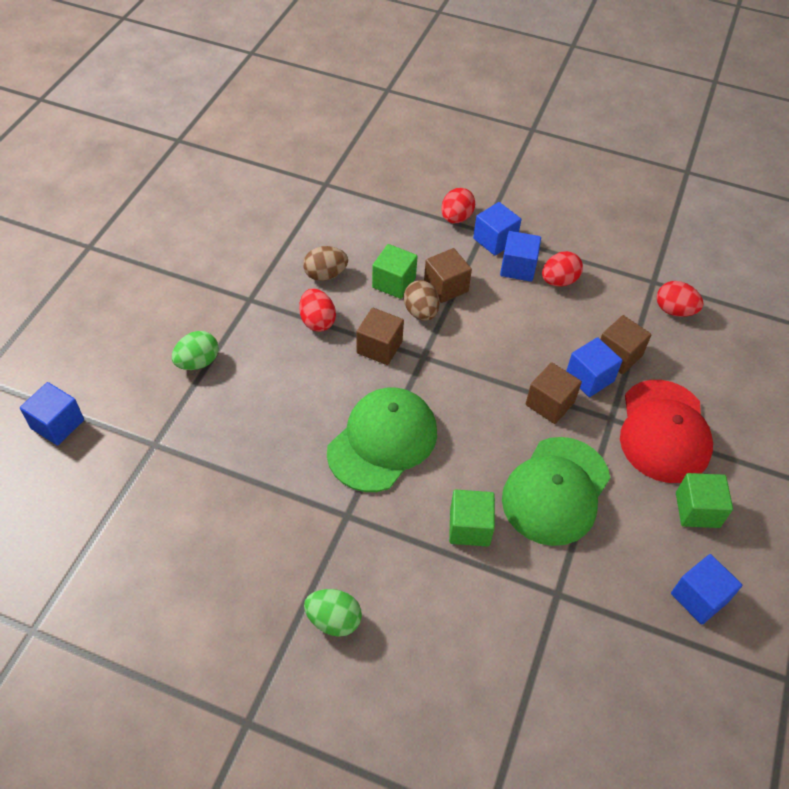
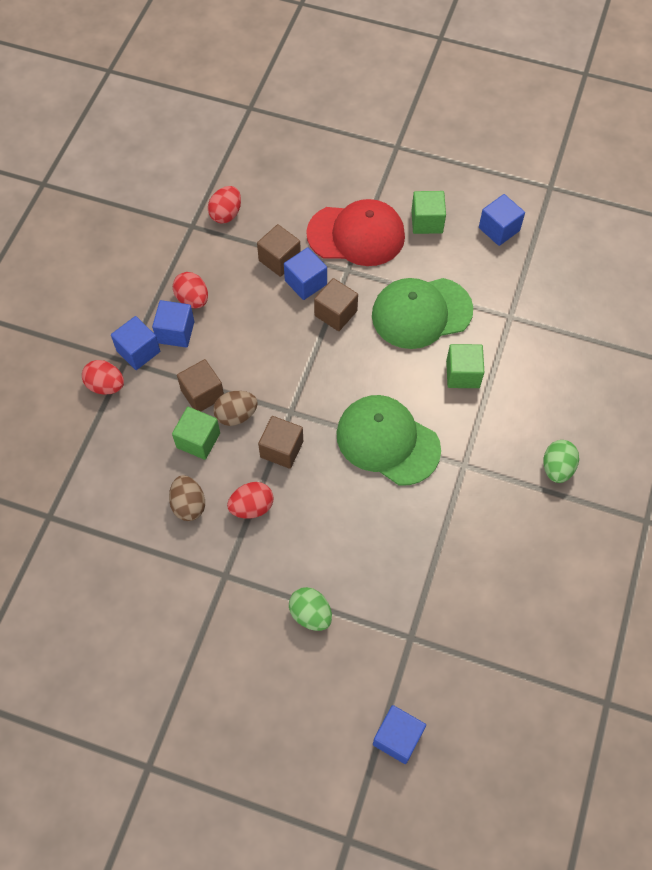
camera: 90 degrees left, 10 degrees up
green cap [502,437,610,546] -> green cap turned 135 degrees clockwise [372,278,473,349]

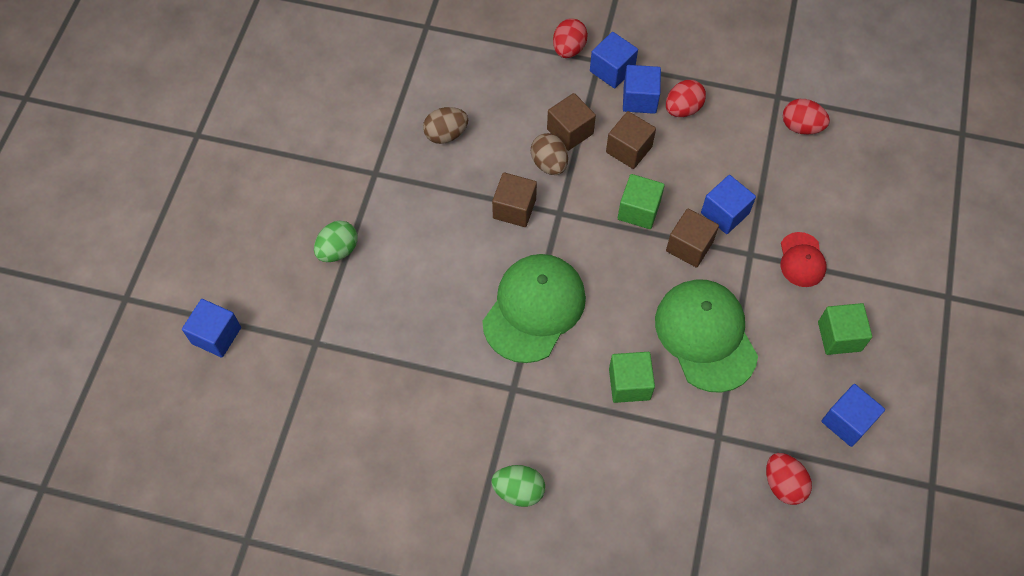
camera: 85 degrees right, 0 degrees up
green cube [172,407,220,460] -> green cube moved to [618,174,665,229]
red egg [227,482,274,519] -> red egg moved to [766,453,812,505]
brown cube [257,224,301,277] -> brown cube moved to [606,111,656,169]
red cap [306,199,405,266] -> red cap [781,232,827,287], size x0.52

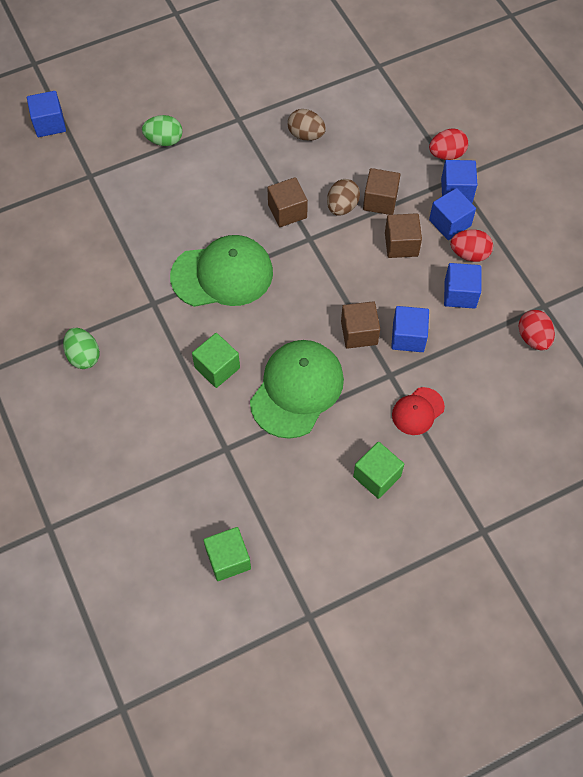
camera: 50 degrees right, 0 degrees up
green cube [618,174,665,229] -> green cube moved to [203,527,251,581]
red egg [766,453,812,505] -> none
blue cube [821,384,885,447] -> blue cube moved to [444,263,482,309]

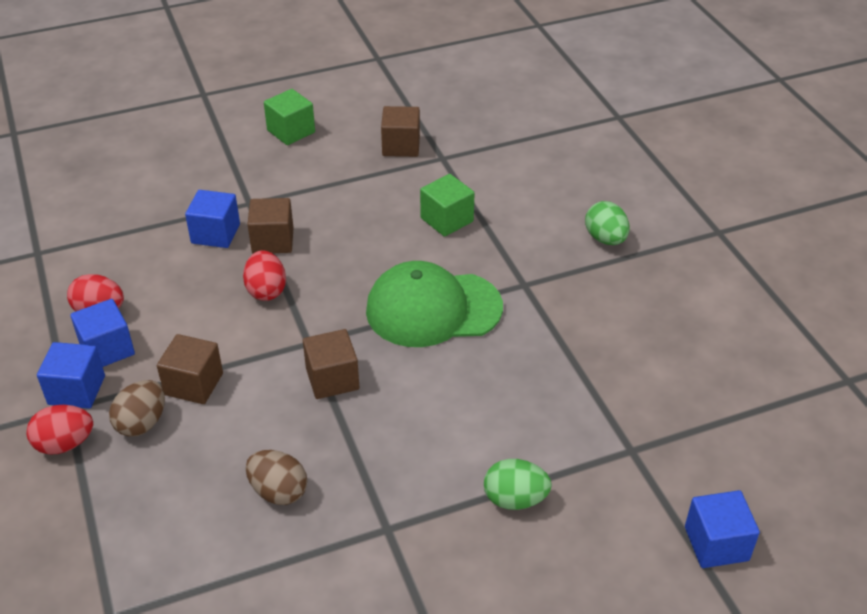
camera: 175 degrees left, 20 degrees down
green cube [203,527,251,581] -> none
green cap [250,340,344,439] -> none
brown egg [327,179,360,216] -> brown egg moved to [109,380,165,437]
brown cube [385,213,422,258] -> brown cube moved to [381,106,420,157]
red cap [392,387,445,435] -> none
blue cube [444,263,482,309] -> none
red egg [518,310,555,350] -> red egg moved to [243,250,286,301]

